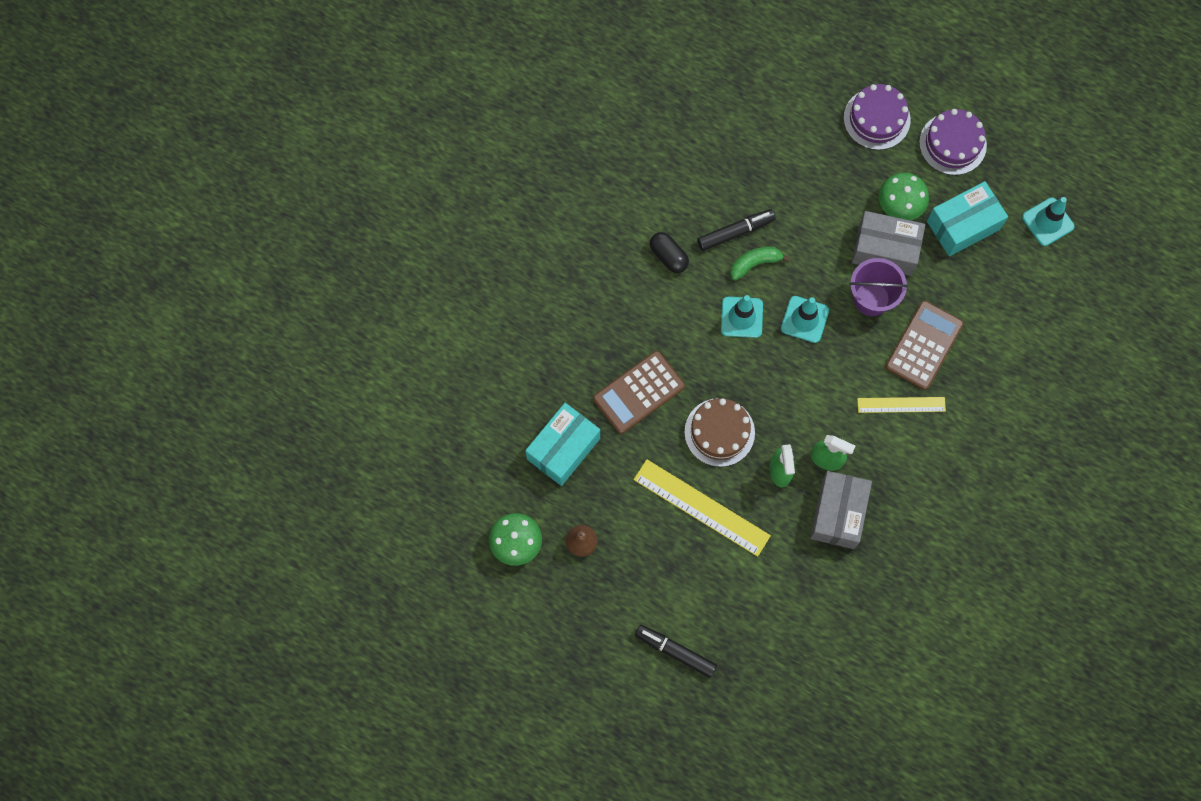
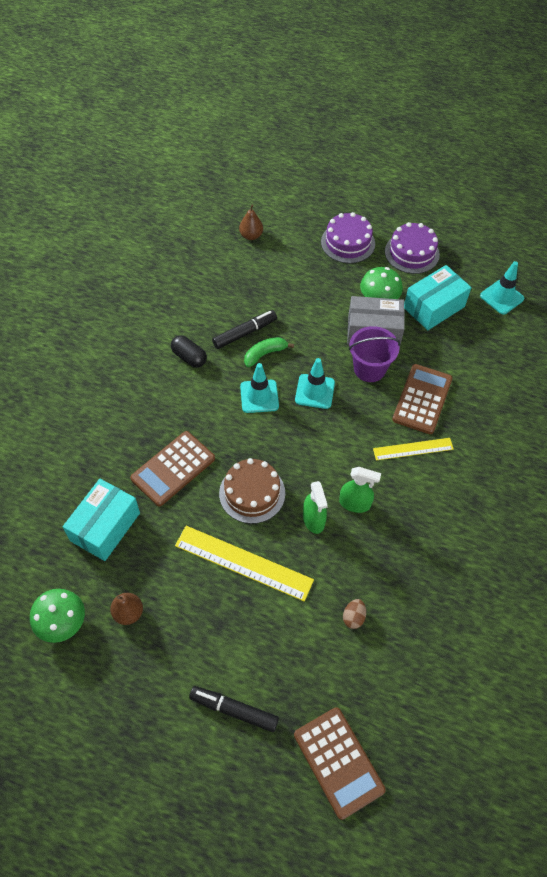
camera: 10 degrees left, 15 degrees down
grey box [810,471,872,549] -> none
none -> brown pear [239,205,263,240]
none -> brown calculator [294,707,386,820]
none -> brown egg [343,599,366,629]

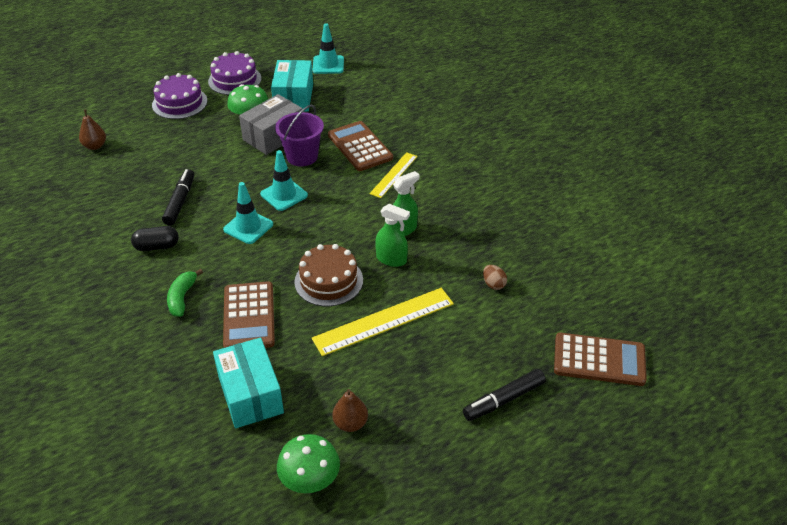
camera: 50 degrees left, 15 degrees down
green banana [244,337,294,367] -> green banana moved to [167,269,203,317]

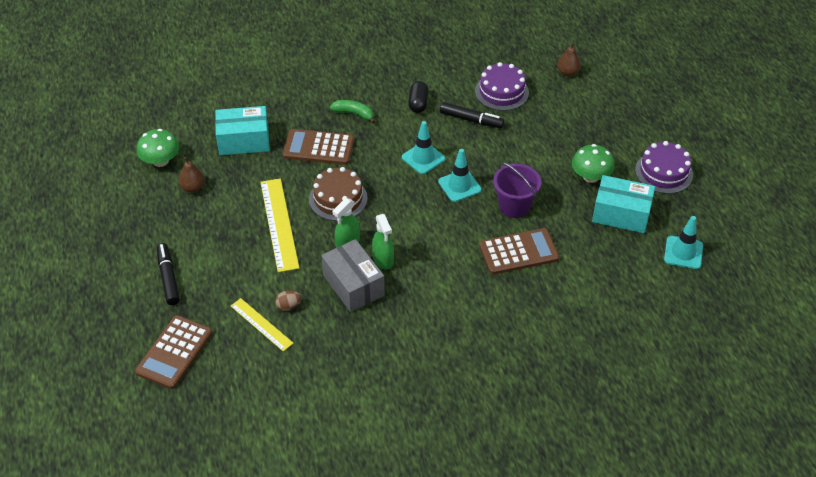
camera: 105 degrees right, 5 degrees up
purple cake [152,73,207,119] -> purple cake moved to [475,62,529,111]
grey box [239,94,303,155] -> grey box moved to [321,239,385,312]
yellow ruler [370,152,417,198] -> yellow ruler moved to [231,298,294,351]

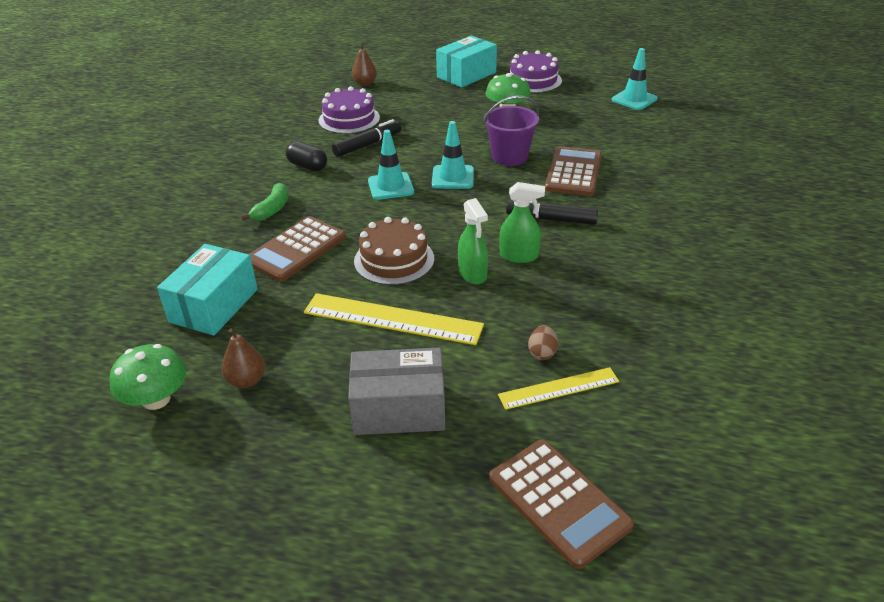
camera: 60 degrees left, 10 degrees down
black marker [157,243,180,305] -> black marker moved to [506,200,598,225]
grey box [321,239,385,312] -> grey box moved to [348,348,445,435]
green banana [330,100,375,124] -> green banana turned 150 degrees clockwise [241,183,288,221]
turquoise box [592,175,655,233] -> turquoise box moved to [436,35,497,88]

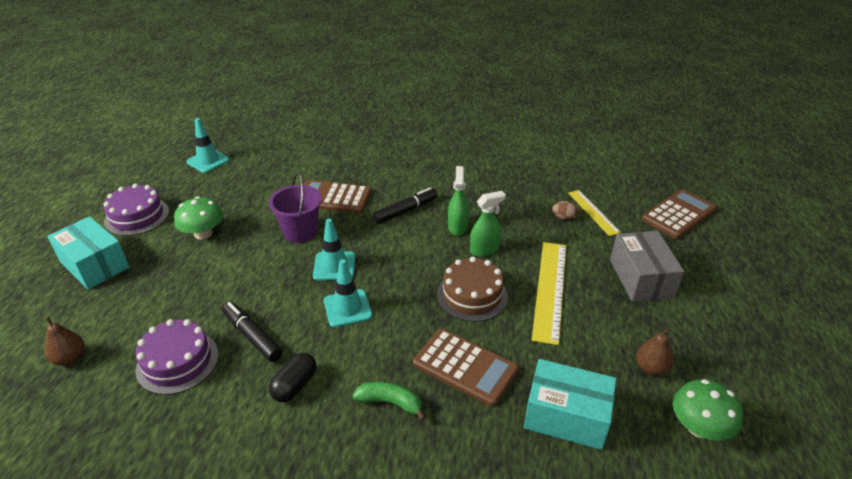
camera: 95 degrees left, 0 degrees up
black marker [506,200,598,225] -> black marker turned 135 degrees counterclockwise [373,187,438,224]

